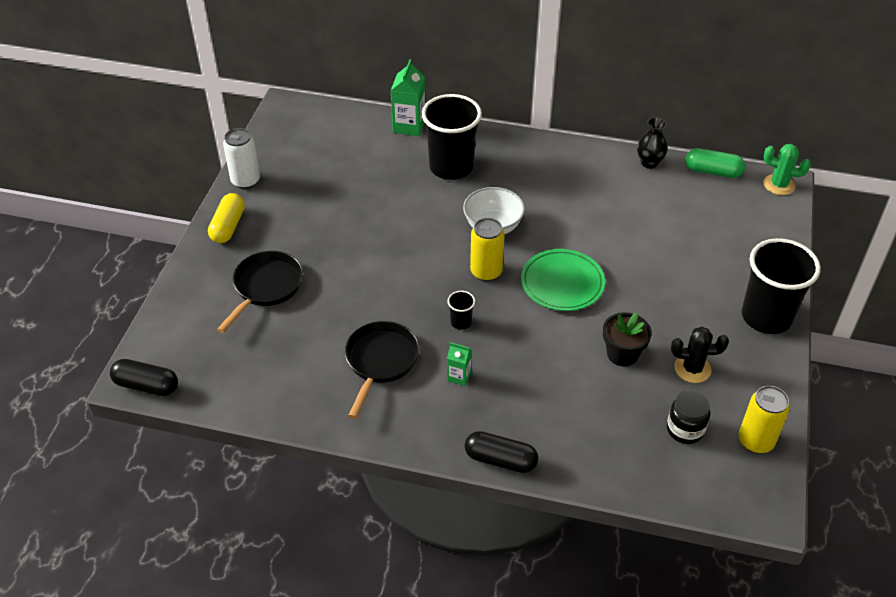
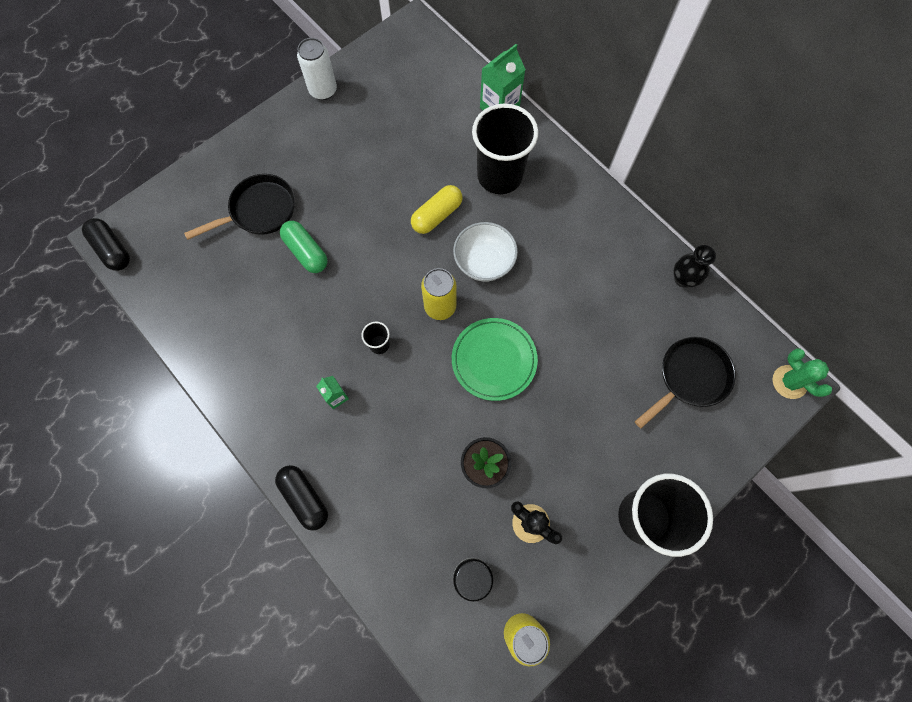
camera: 35 degrees right, 25 degrees up
yellow capsule [208,193,245,243] -> yellow capsule moved to [411,185,463,234]
black pan [345,321,420,419] -> black pan moved to [635,337,736,428]
green capsule [685,148,745,178] -> green capsule moved to [280,221,328,273]

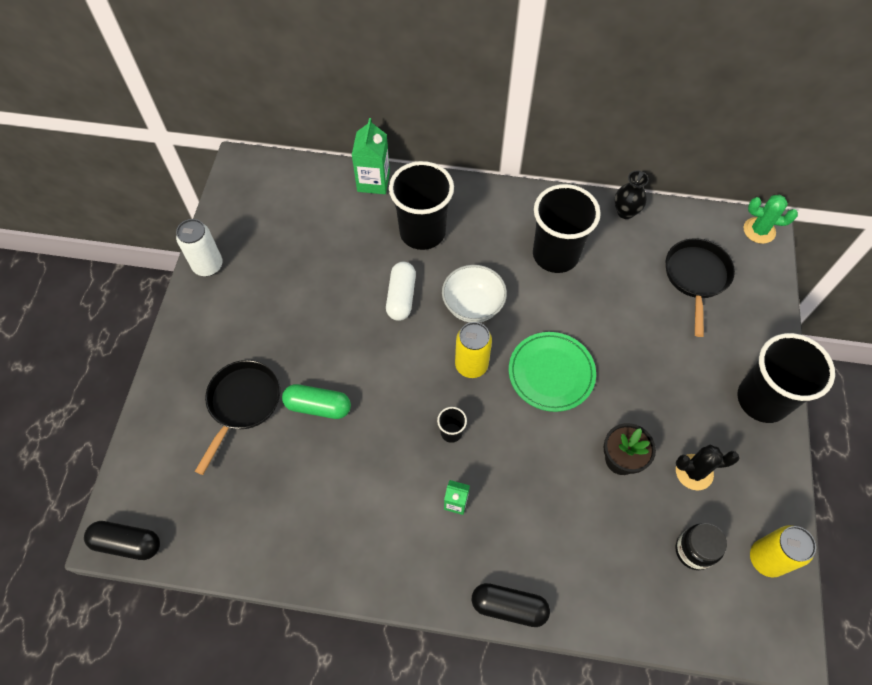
camera: 40 degrees left, 10 degrees down
yellow capsule [411,185,463,234] -> white capsule [386,262,416,321]
none -> black cup [533,184,601,273]

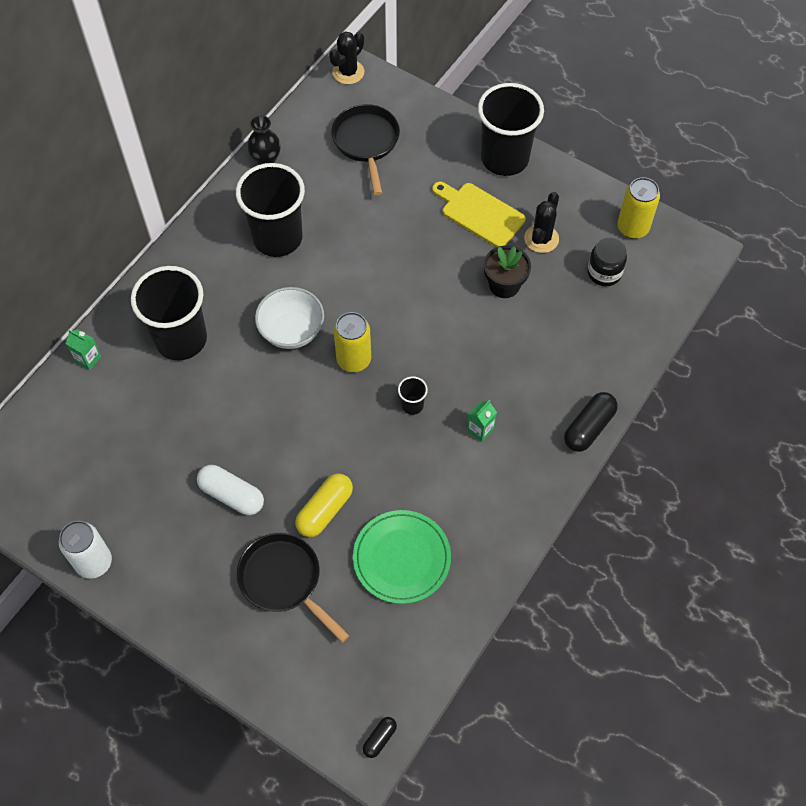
camera: 65 degrees left, 0 degrees up
black capsule [84,521,160,560] -> black capsule [363,717,397,758], size x0.55
green capsule [282,384,351,419] -> yellow capsule [295,473,353,537]
green carton [352,118,390,194] -> green carton [66,330,101,370], size x0.56
white capsule [386,262,416,321] -> white capsule moved to [197,465,264,515]
green plate [509,332,596,412] -> green plate moved to [353,510,451,604]
black pan [666,238,735,337] -> black pan turned 45 degrees clockwise [331,104,400,195]
green cactus [744,195,798,244] -> black cactus [329,31,364,84]
none -> yellow cutting board [432,182,526,247]

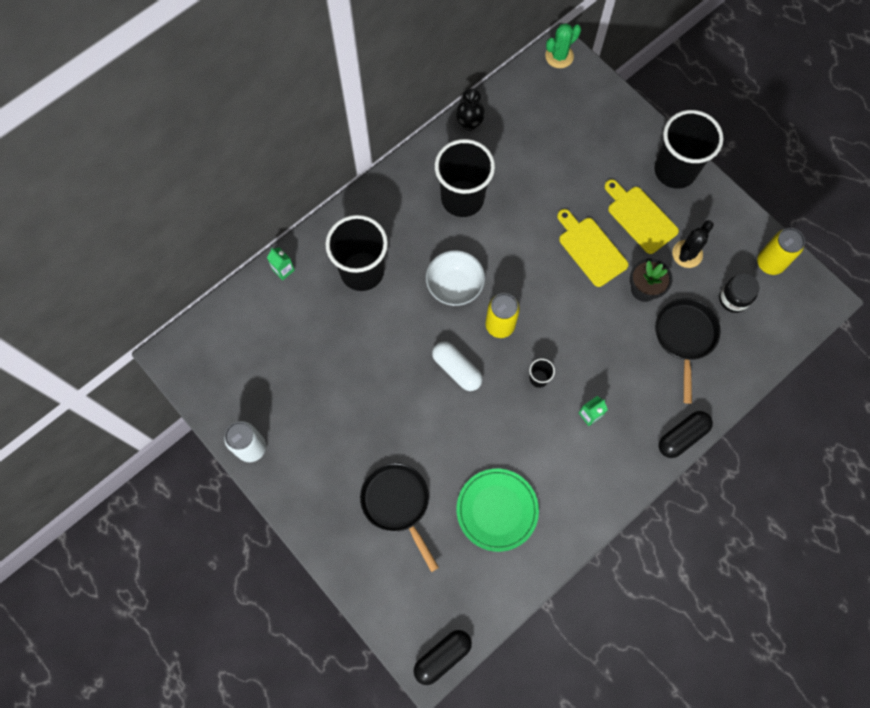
camera: 15 degrees right, 10 degrees up
white capsule [197,465,264,515] -> white capsule moved to [432,342,483,391]
yellow capsule [295,473,353,537] -> none
black cactus [329,31,364,84] -> green cactus [545,23,581,68]
black pan [331,104,400,195] -> black pan moved to [655,298,721,404]
black capsule [363,717,397,758] -> black capsule [414,630,472,685], size x1.80
none -> yellow cutting board [557,209,629,287]

